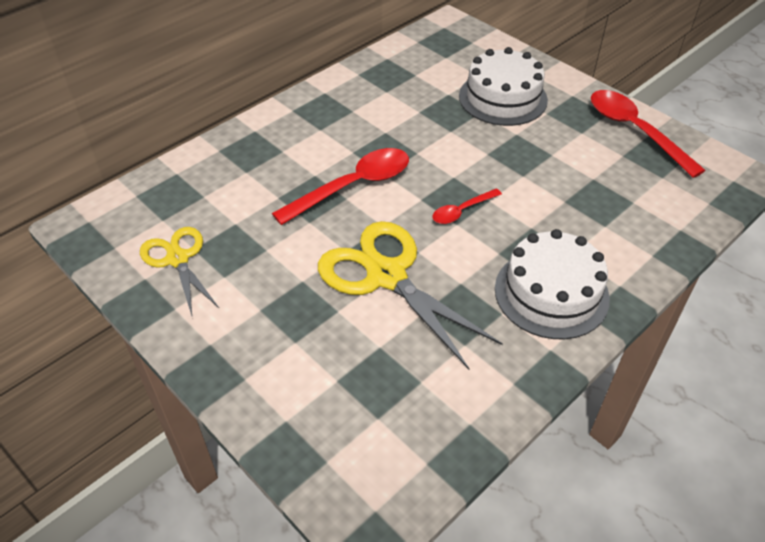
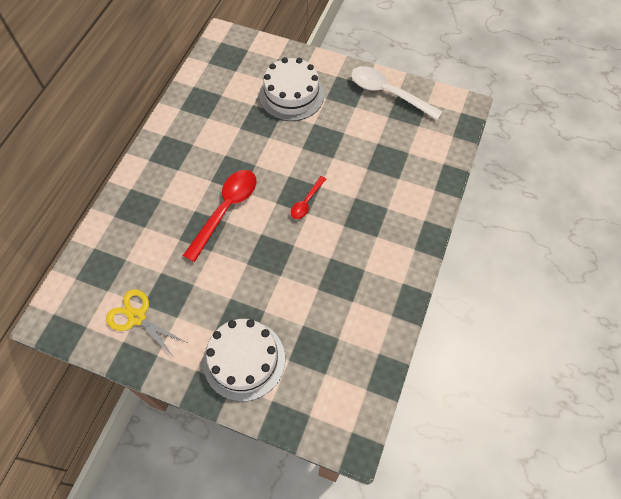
camera: 25 degrees left, 15 degrees up
yellow scissors [318,221,503,369] -> none
white cake [495,229,610,339] -> white cake moved to [203,319,285,402]
red spoon [591,90,706,178] -> white spoon [351,66,443,120]

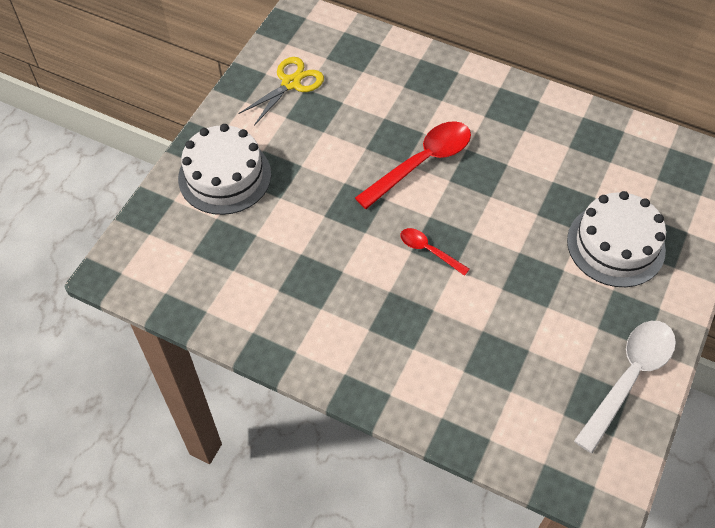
camera: 95 degrees right, 5 degrees down
red spoon [183,170,256,262] -> red spoon turned 75 degrees counterclockwise [355,121,471,209]

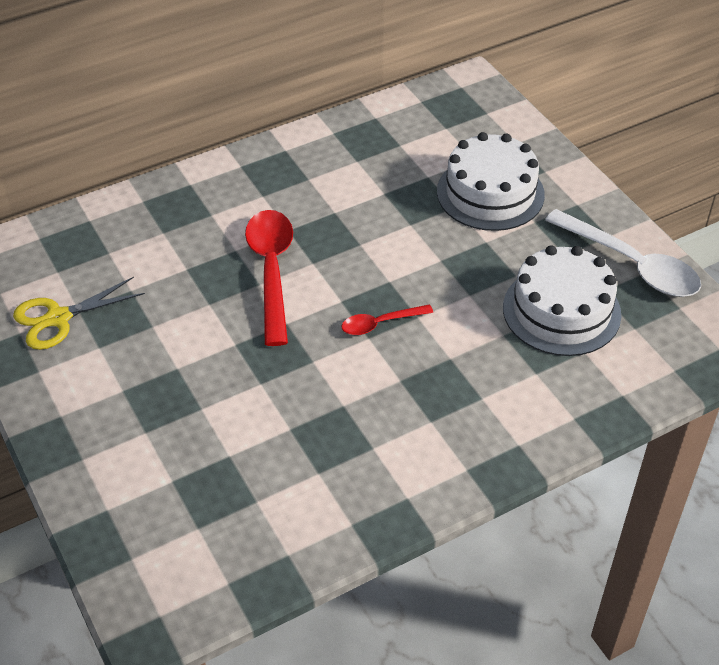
camera: 55 degrees left, 10 degrees down
white cake [178,124,271,215] -> white cake moved to [503,245,621,356]
yellow scissors [238,57,324,126] -> yellow scissors turned 105 degrees counterclockwise [13,277,145,350]
white spoon [574,321,676,453] -> white spoon turned 150 degrees clockwise [545,209,701,297]

